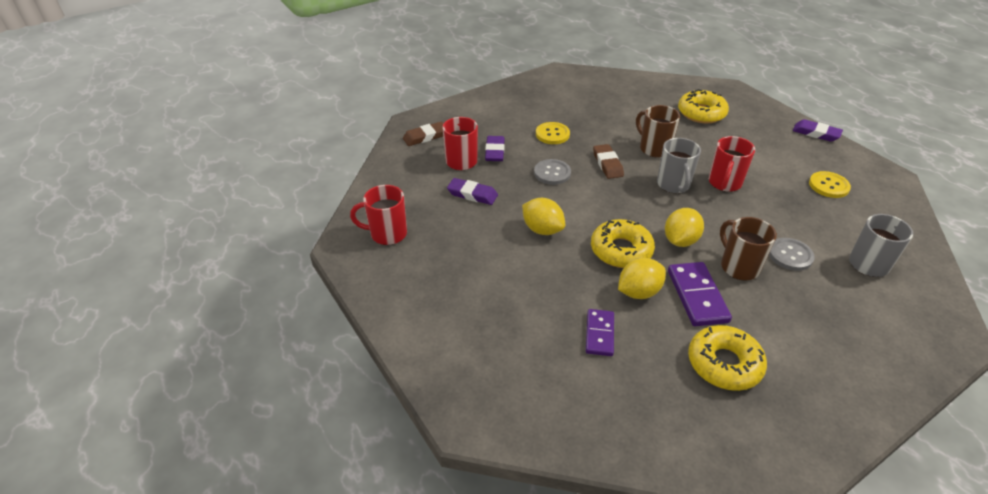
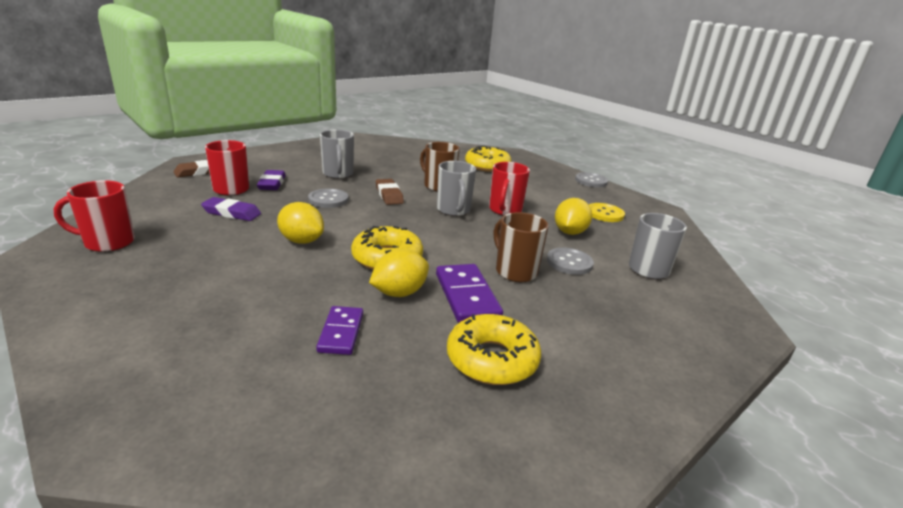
camera: 10 degrees left, 15 degrees down
yellow button [536,122,570,144] -> grey mug [320,130,354,179]
yellow lemon [665,208,704,247] -> yellow lemon moved to [555,198,592,235]
purple eraser [793,119,843,142] -> grey button [575,172,608,187]

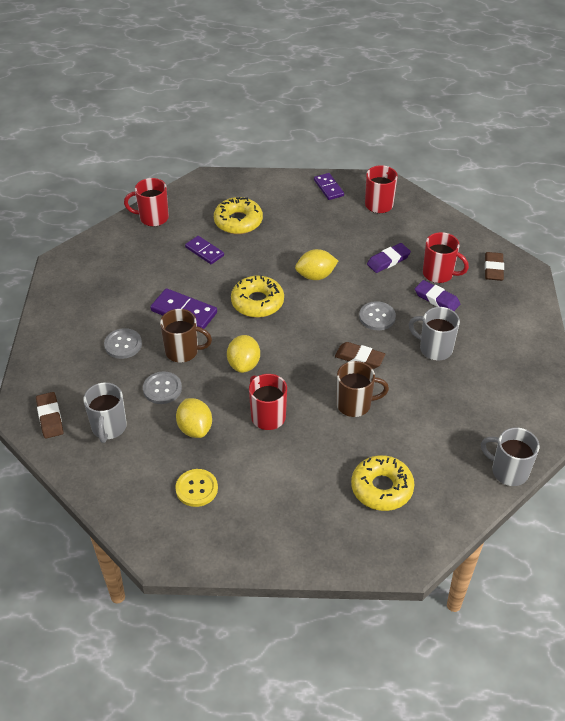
camera: 135 degrees right, 20 degrees up
yellow lemon [369,249,429,297] -> yellow lemon moved to [227,335,260,373]
grey mug [437,161,476,216] -> grey mug moved to [481,428,539,486]
yellow donut [447,314,541,385] -> yellow donut moved to [214,197,263,234]
grey button [575,172,608,187] -> grey button moved to [104,328,142,359]
none -> brown eraser [36,392,63,438]
none -> red mug [124,178,169,227]
none -> purple domino [314,173,344,200]

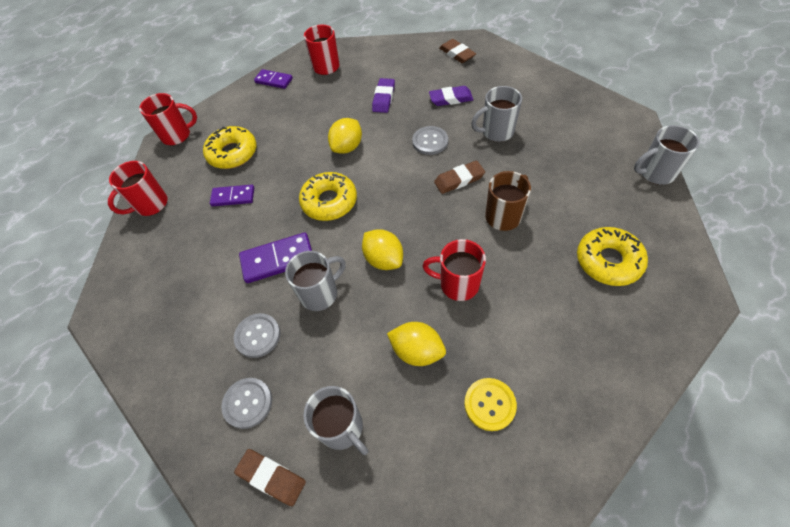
camera: 40 degrees left, 10 degrees up
grey button [143,372,182,404] -> grey button moved to [221,378,272,429]
brown mug [160,309,212,363] -> grey mug [285,251,346,311]
red mug [423,232,469,283] -> red mug moved to [139,93,197,145]

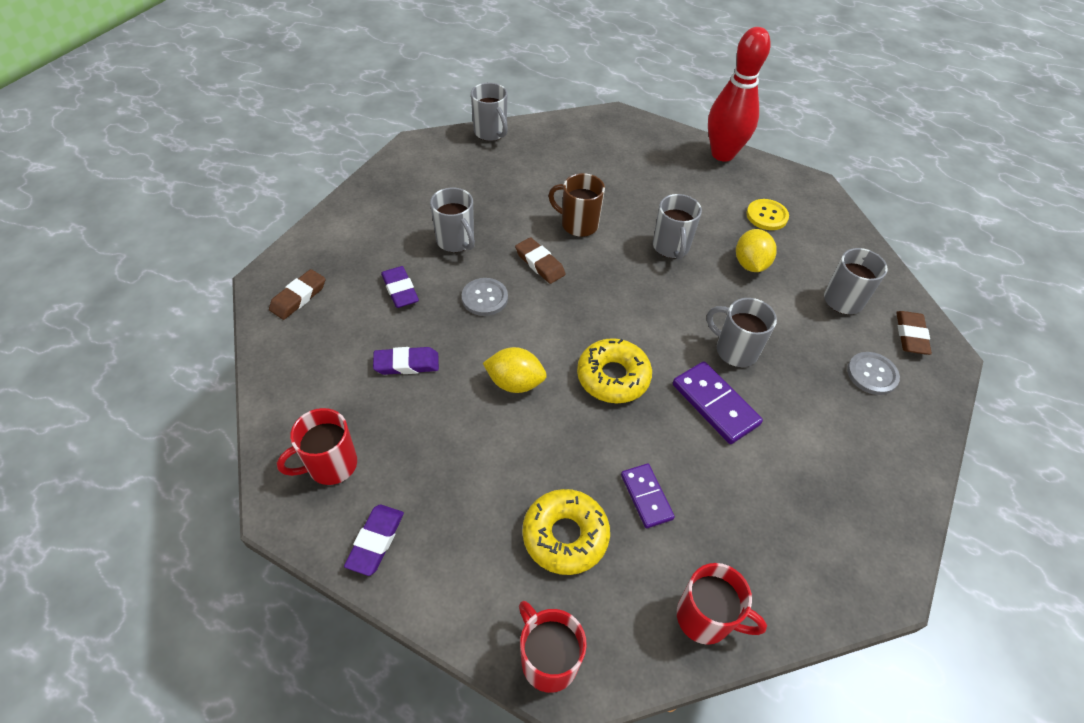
camera: 115 degrees left, 5 degrees down
grey button [234,313,280,358] -> none
purple domino [254,69,293,89] -> purple eraser [344,505,404,576]
yellow lemon [362,229,403,270] -> none
red mug [422,239,486,301] -> grey mug [653,194,702,259]
yellow donut [577,227,648,286] -> none
none -> red bowling pin [708,27,771,162]

